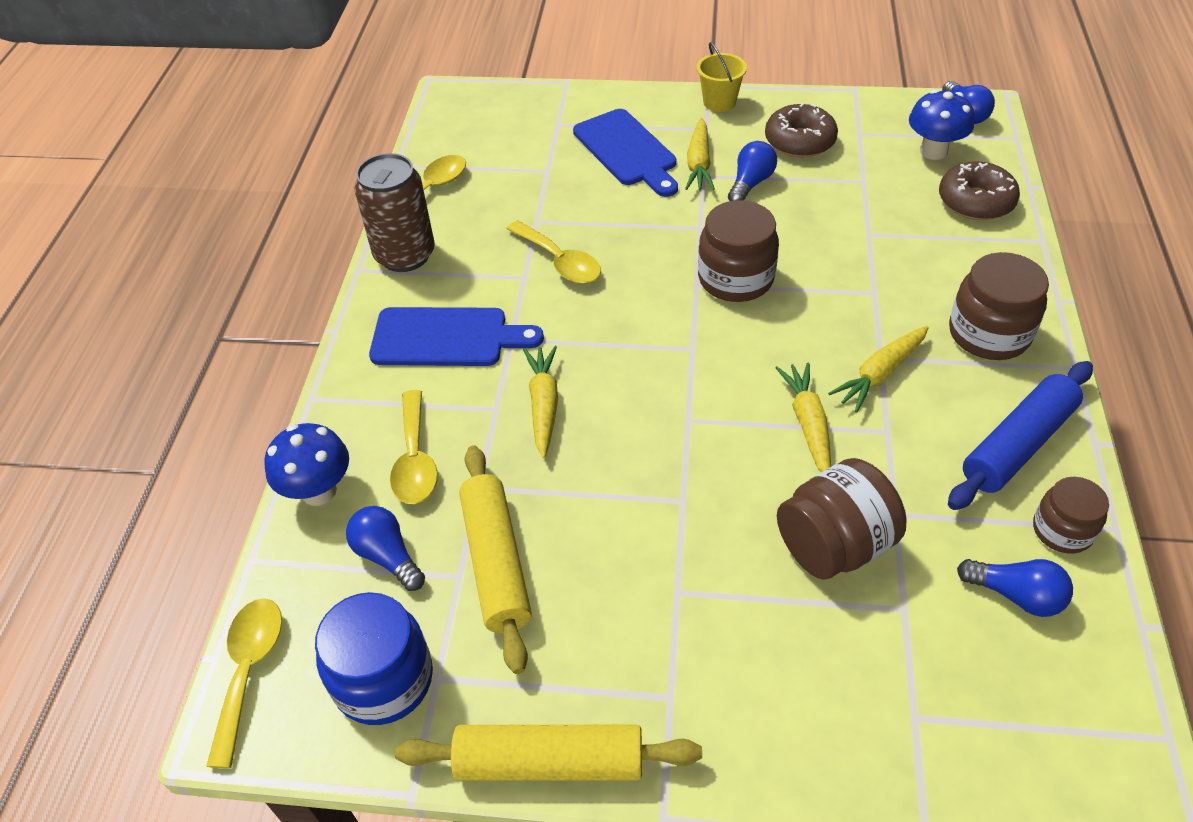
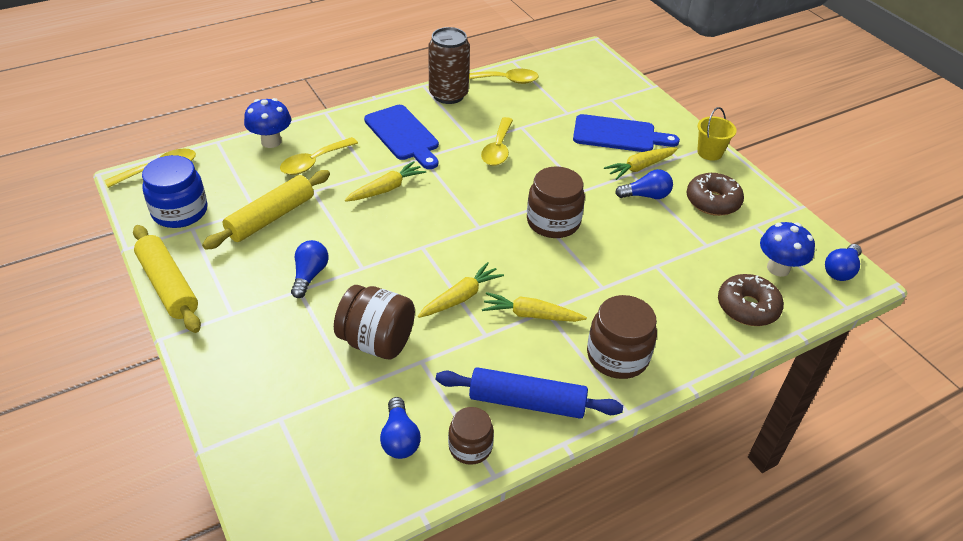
camera: 50 degrees right, 5 degrees down
blue light bulb [346,506,425,591] -> blue light bulb moved to [291,240,328,298]
blue cutting board [573,109,678,197] -> blue cutting board turned 105 degrees counterclockwise [573,114,680,152]

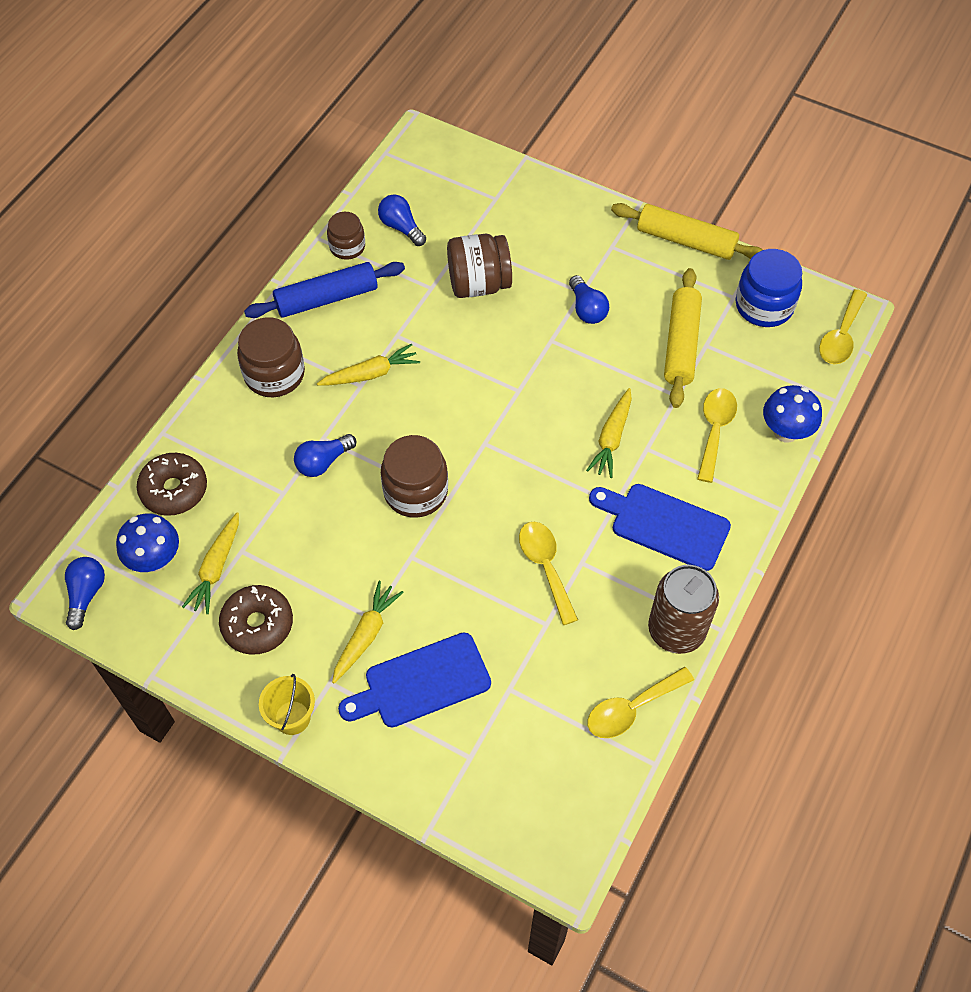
camera: 150 degrees right, 15 degrees up
yellow carrot [418,262,504,318] -> yellow carrot moved to [182,512,239,614]
blue light bulb [615,169,673,199] -> blue light bulb moved to [294,434,356,477]

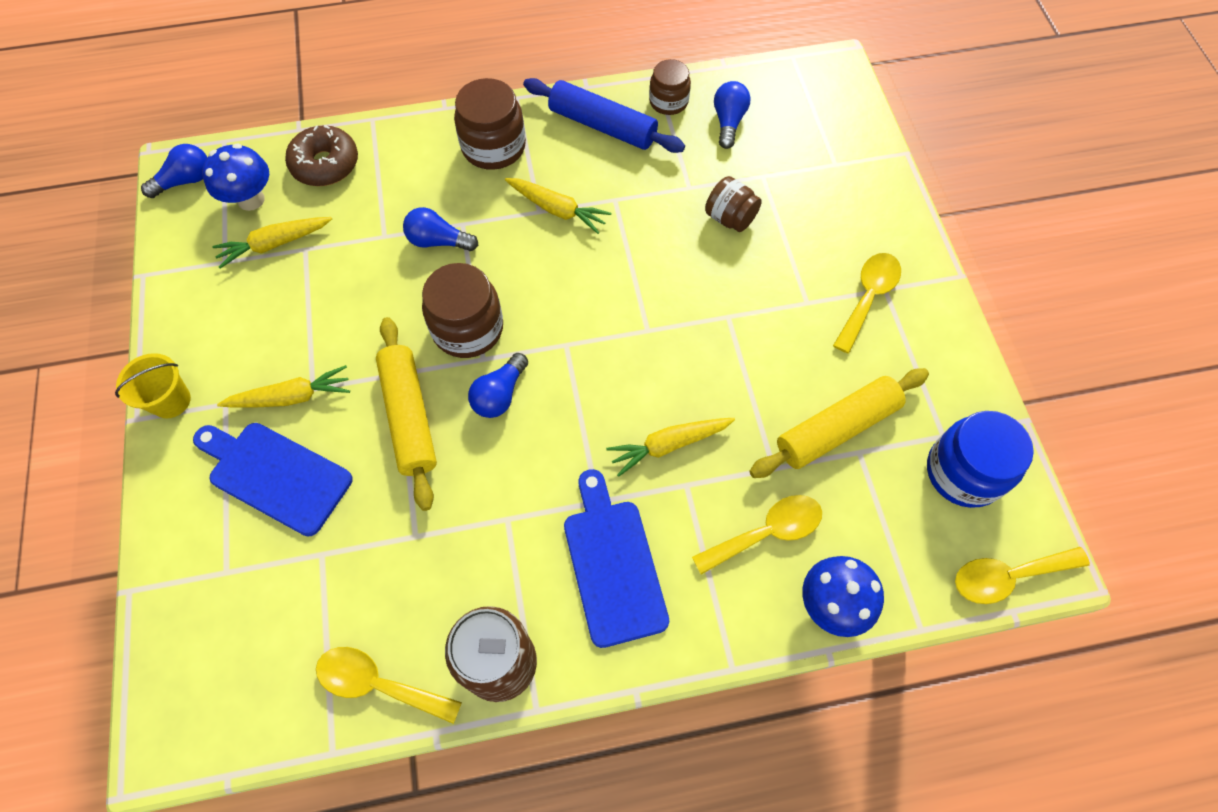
camera: 50 degrees right, 5 degrees up
brown donut [219,585,293,655] -> none
brown jar [447,234,512,298] -> brown jar [705,176,762,232], size x0.63
yellow spoon [519,522,578,625] -> yellow spoon moved to [833,253,901,353]
blue light bulb [569,275,609,324] -> blue light bulb moved to [468,353,528,418]
yellow rolling pin [611,203,762,260] -> yellow rolling pin moved to [376,317,437,511]

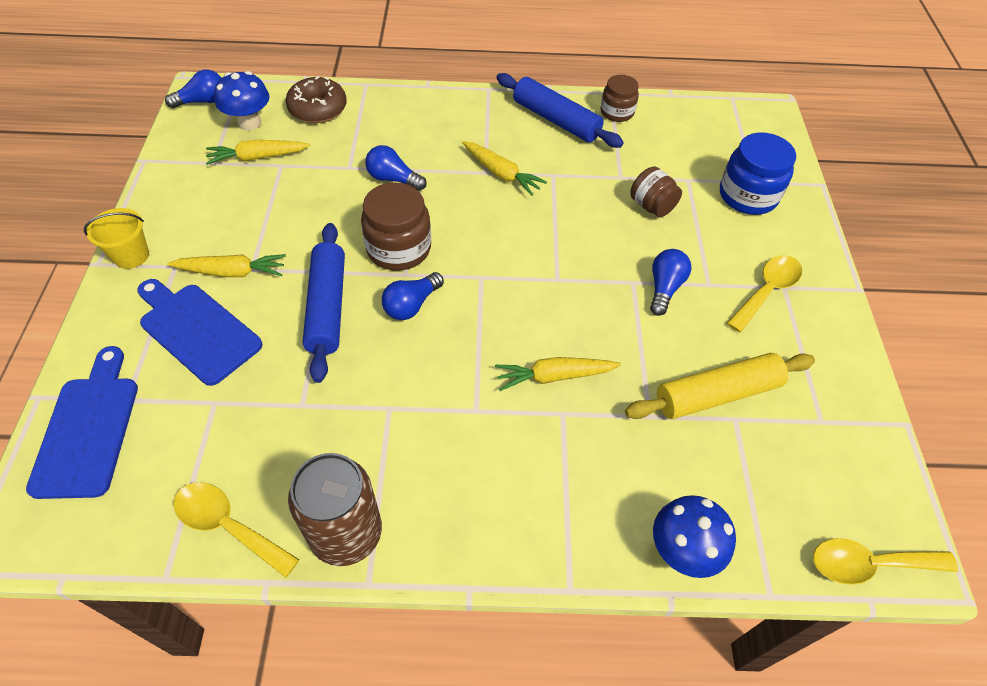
camera: 10 degrees right, 10 degrees down
yellow rolling pin [376,317,437,511] -> blue rolling pin [303,223,345,383]
brown jar [454,78,526,170] -> none
blue cutting board [564,469,669,648] -> blue cutting board moved to [26,346,138,499]
yellow spoon [692,495,822,575] -> none
blue light bulb [714,81,751,149] -> blue light bulb moved to [650,249,692,316]
blue jar [927,411,1034,508] -> blue jar moved to [720,132,796,215]

